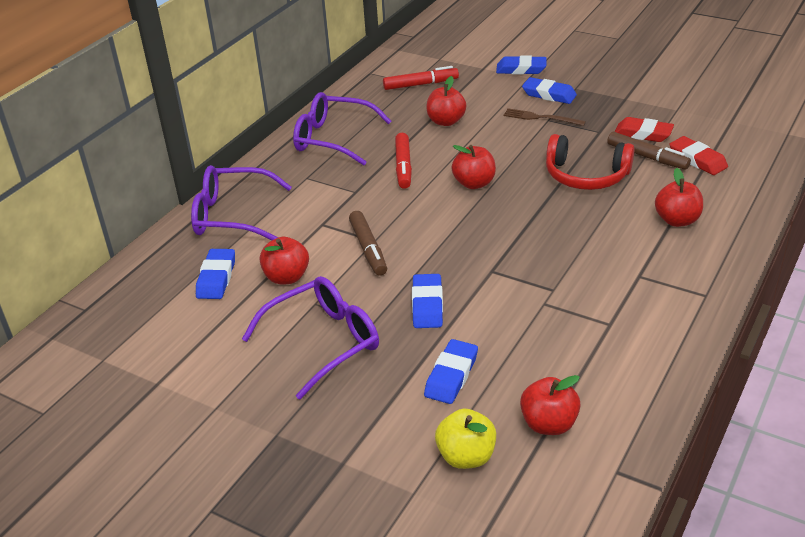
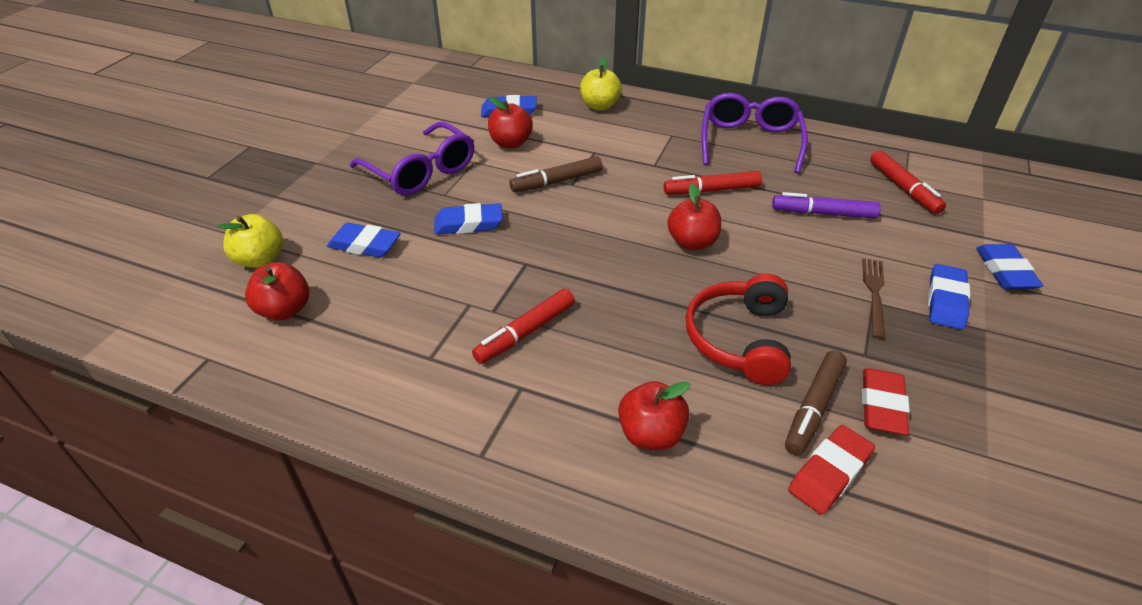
camera: 80 degrees right, 5 degrees up
purple glasses [191,165,292,240] -> yellow apple [580,57,622,111]
red apple [426,76,466,126] -> purple marker [772,192,881,219]
none -> red marker [472,289,575,364]

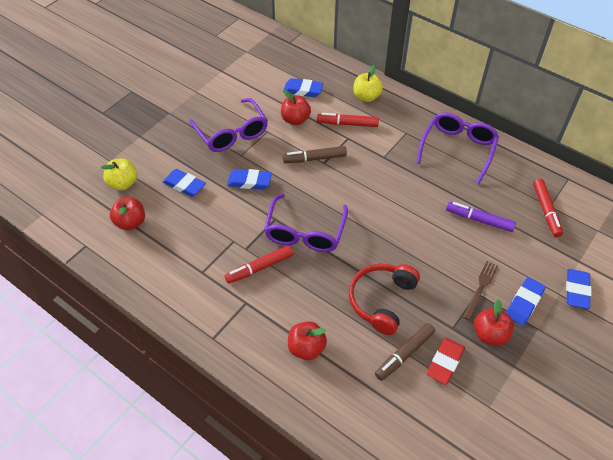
camera: 15 degrees right, 10 degrees up
red marker [664,171,762,194] -> red marker moved to [317,113,379,127]
red apple [667,183,721,250] -> red apple moved to [474,299,514,346]
red eraser [788,425,875,515] -> none
none -> purple glasses [264,194,348,252]

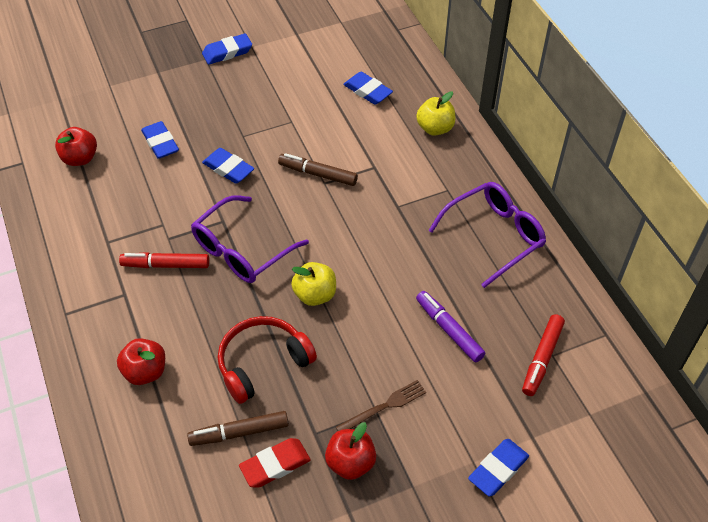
camera: 30 degrees right, 0 degrees up
yellow apple [101,158,137,190] -> yellow apple moved to [291,262,336,306]
purple glasses [189,98,268,152] -> none
red apple [281,90,311,125] -> none
red marker [317,113,379,127] -> none
blue eraser [506,277,546,326] -> blue eraser moved to [202,33,252,65]

